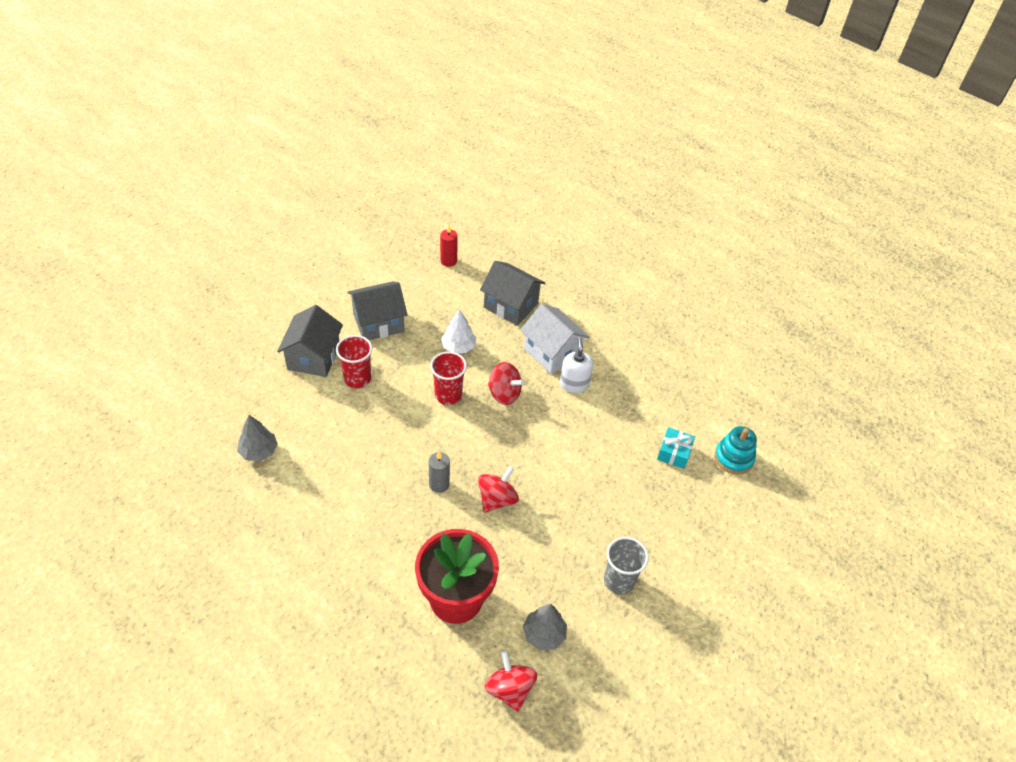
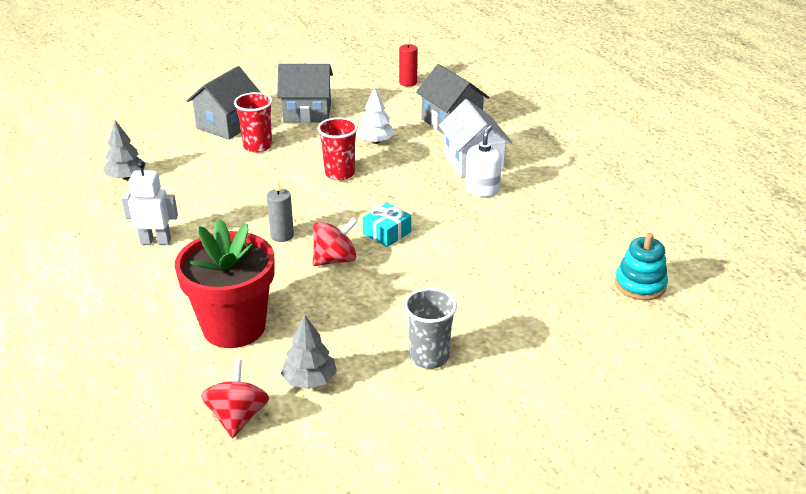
camera: 25 degrees right, 15 degrees down
red spinning top [488,362,525,405] -> none
turquoise gift [657,427,695,469] -> turquoise gift moved to [363,203,411,247]
none -> white robot [121,161,178,245]

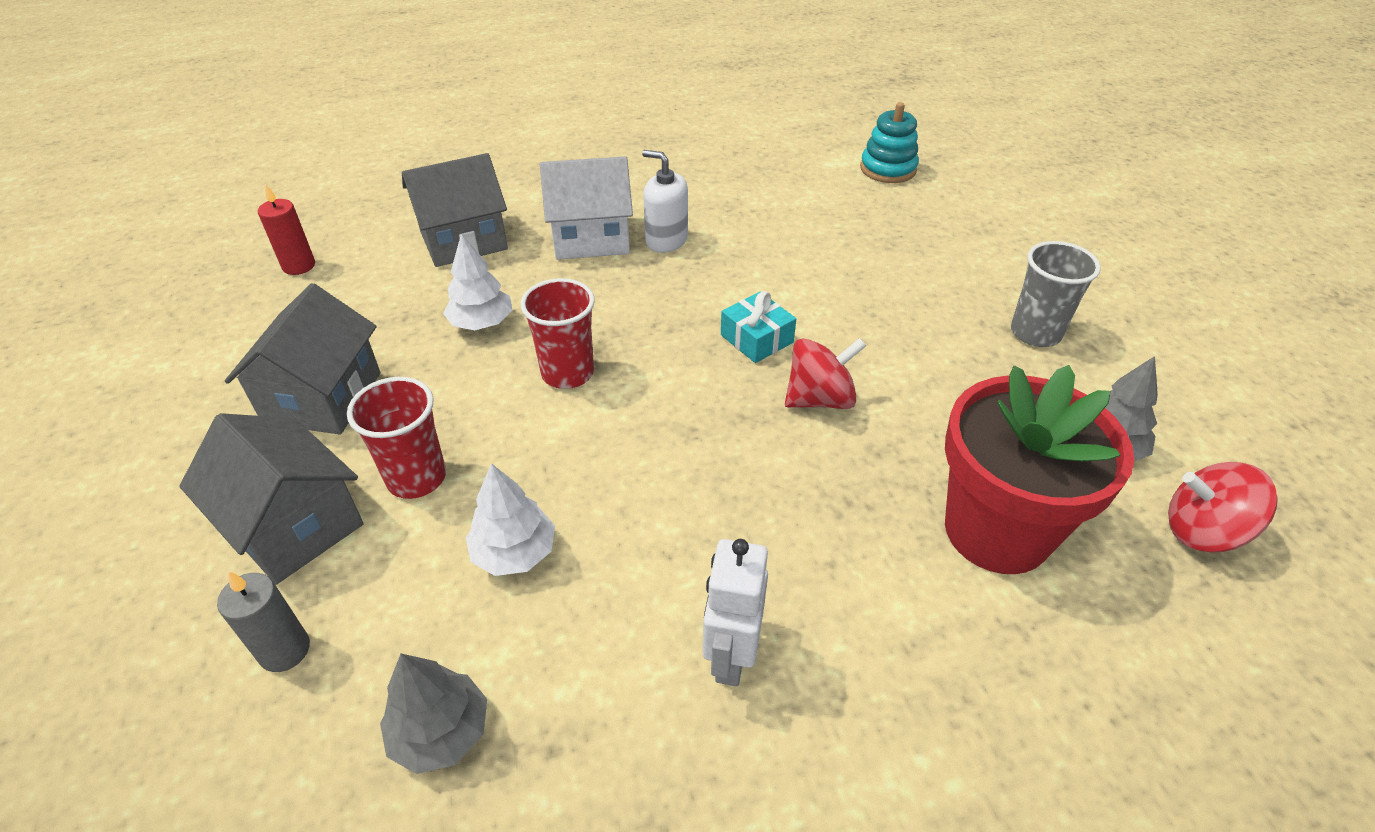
camera: 80 degrees left, 10 degrees up
grey candle [267,179,294,242] -> grey candle moved to [217,571,310,672]
red spinning top [313,218,358,266] -> red spinning top turned 90 degrees clockwise [785,338,866,409]
none -> white tree [466,463,555,576]

